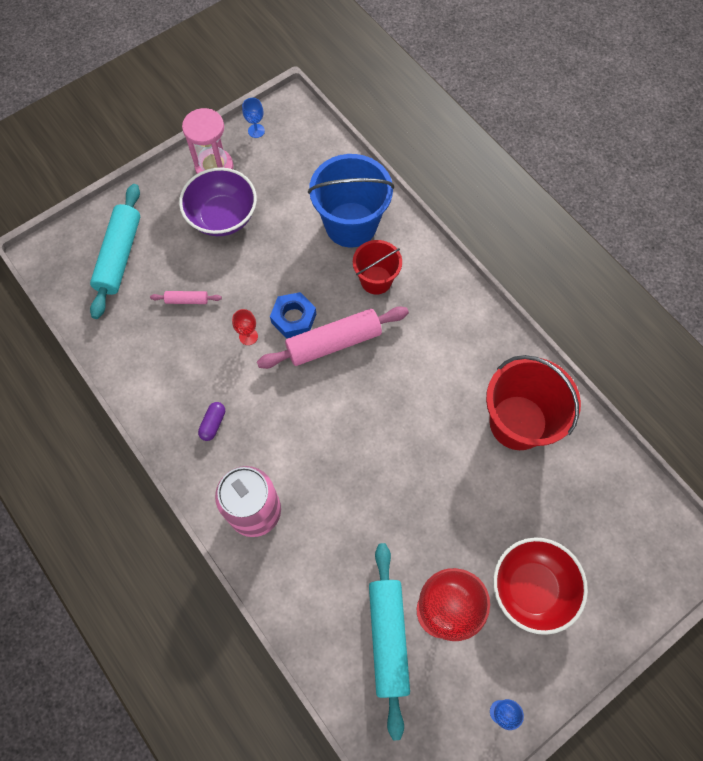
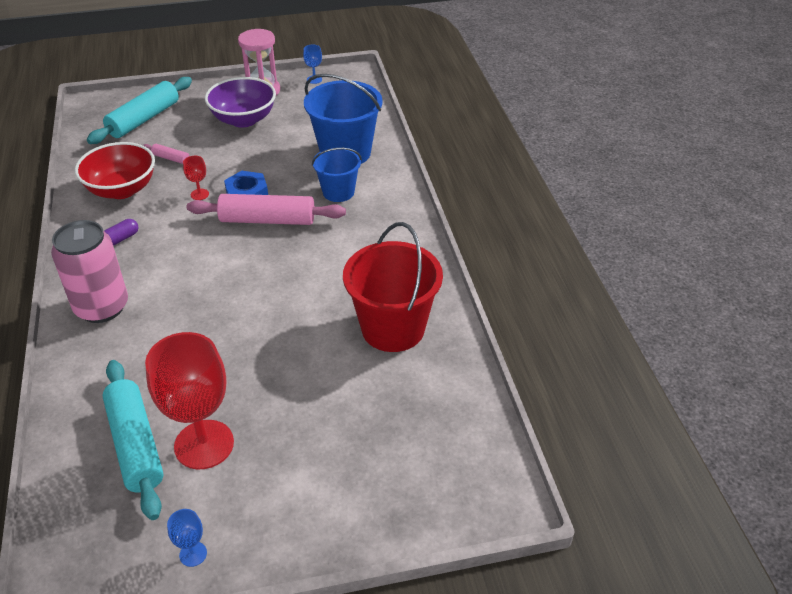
camera: 25 degrees right, 25 degrees down
red bucket [353,240,402,295] -> blue bucket [312,148,362,202]
turquoise rolling pin [369,543,410,740] -> turquoise rolling pin turned 45 degrees counterclockwise [102,360,163,520]
red bowl [493,537,588,635] -> red bowl moved to [75,142,155,199]

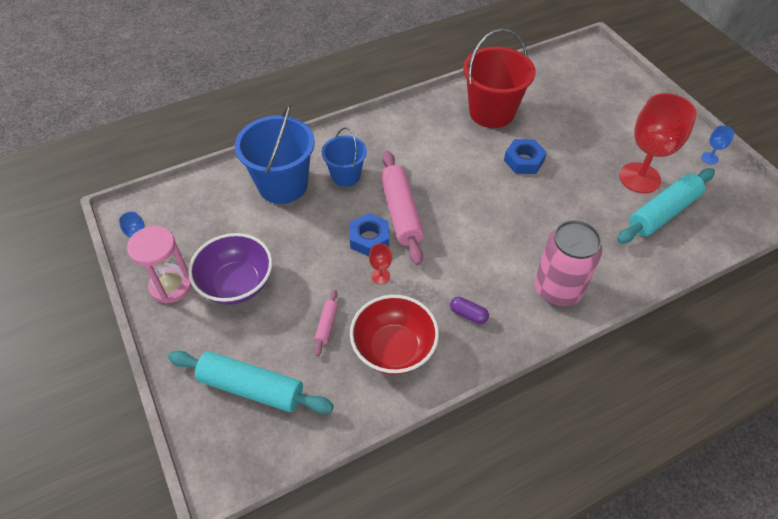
camera: 105 degrees left, 10 degrees up
none -> blue nut [504,139,547,174]

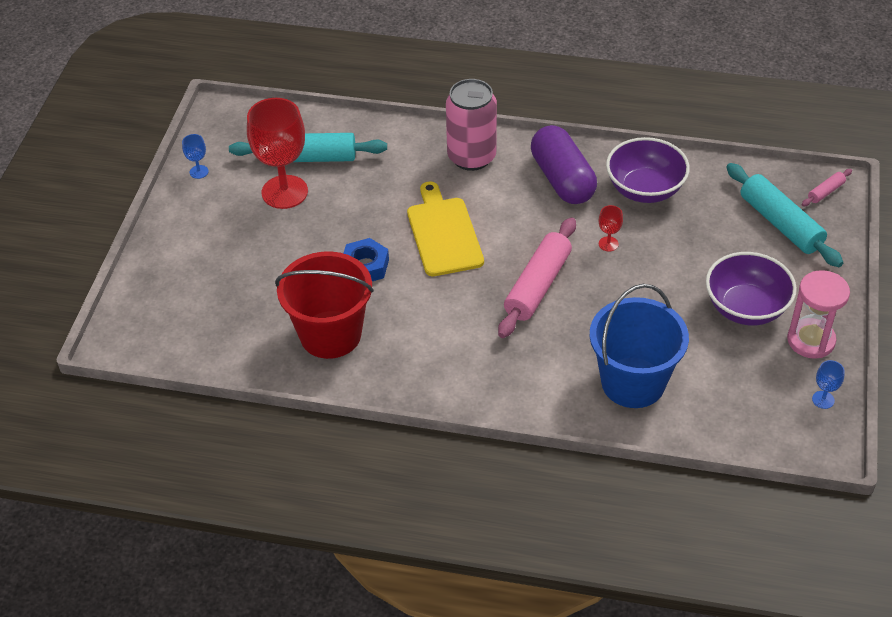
camera: 140 degrees left, 5 degrees down
pink rolling pin [314,290,338,356] -> pink rolling pin moved to [802,169,852,206]
blue bucket [322,127,367,187] -> none
blue nut [350,213,389,256] -> none
red bowl [350,295,439,375] -> purple bowl [606,137,690,203]
purple capsule [450,297,489,324] -> purple capsule [531,125,597,204], size x2.47
none -> yellow cutting board [407,182,484,276]

